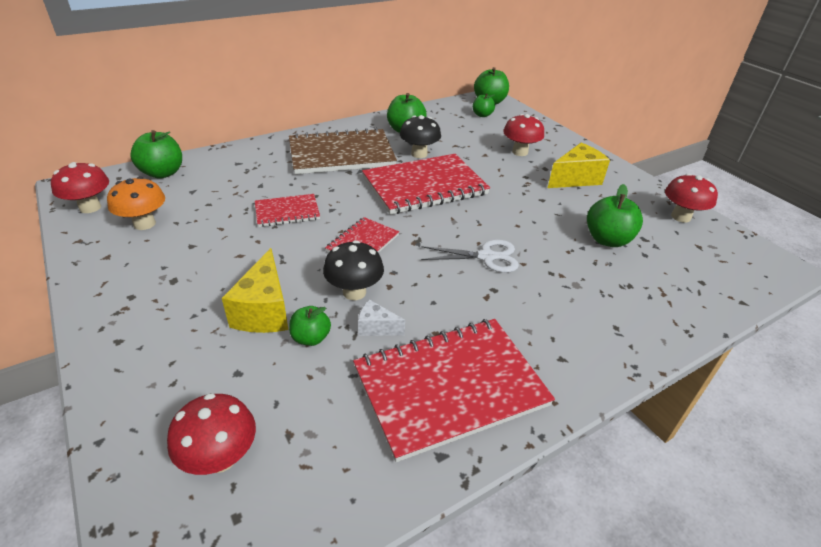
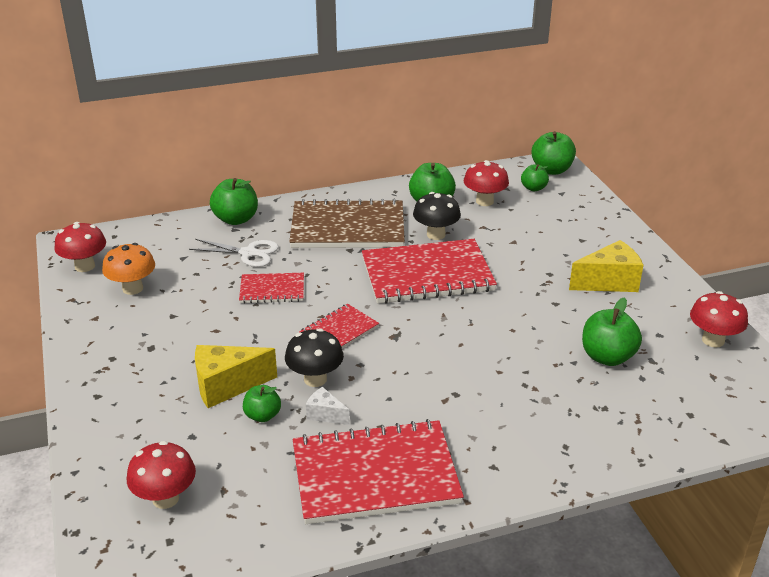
camera: 15 degrees right, 5 degrees down
green apple [130,130,182,179] -> green apple moved to [210,178,258,225]
yellow cheese [222,248,289,333] -> yellow cheese turned 60 degrees clockwise [195,345,277,408]
white scissors [421,240,519,273] -> white scissors moved to [189,239,279,267]
red mushroom [503,114,544,156] -> red mushroom moved to [464,160,509,206]

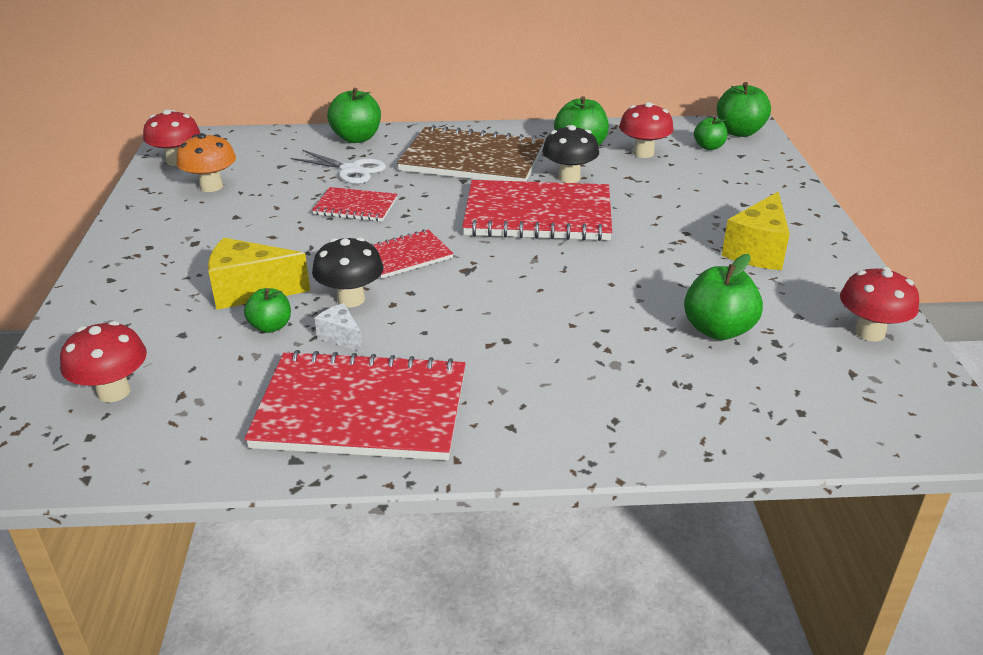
camera: 15 degrees right, 0 degrees up
yellow cheese [569,240,643,292] -> yellow cheese turned 120 degrees clockwise [722,192,790,270]

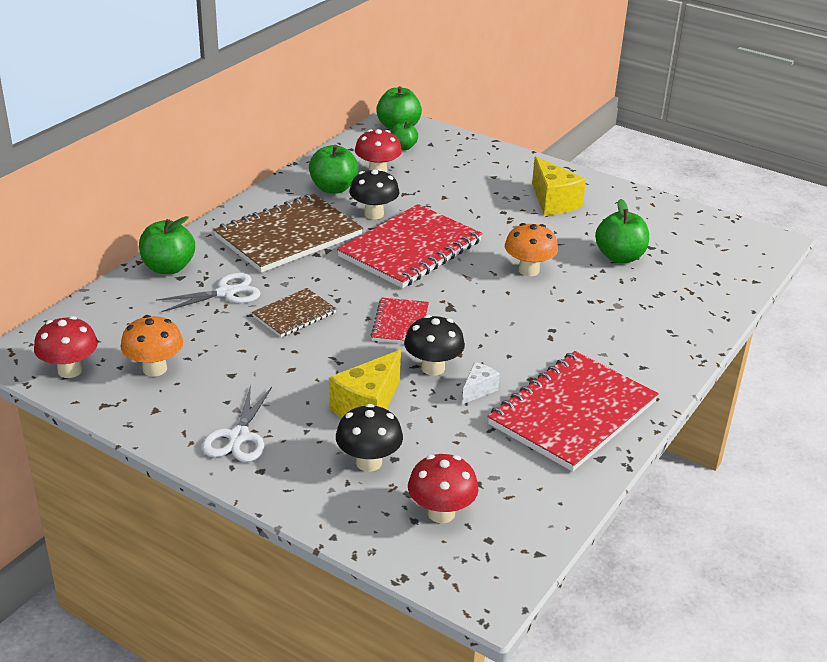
camera: 55 degrees left, 0 degrees up
green apple [244,288,291,333] -> none
red notebook [312,187,397,222] -> brown notebook [252,288,337,337]
white cheese [314,303,363,352] -> white cheese turned 135 degrees clockwise [462,362,500,404]
red mushroom [840,267,919,341] -> none
none -> white scissors [202,385,272,462]
none -> black mushroom [336,404,403,472]
none -> orange mushroom [505,223,558,276]

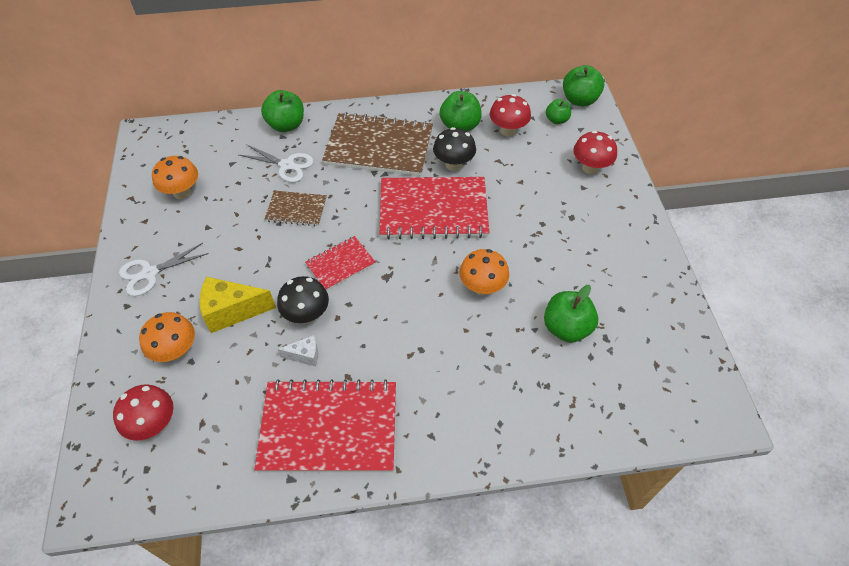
camera: 50 degrees right, 20 degrees up
red mushroom [34,316,98,378] -> red mushroom moved to [573,131,617,174]
black mushroom [336,404,403,472] -> orange mushroom [139,312,195,362]
yellow cheese [532,156,586,215] -> none

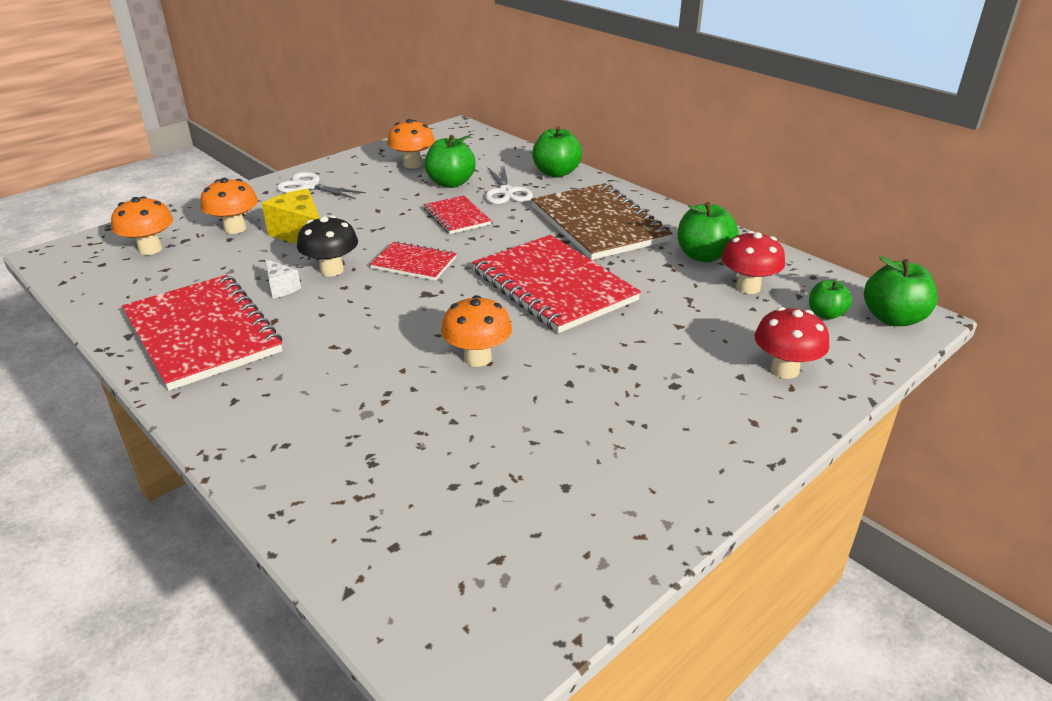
camera: 55 degrees right, 20 degrees down
red mushroom [113,384,173,441] -> orange mushroom [111,196,173,255]
brown notebook [265,191,327,226] -> red notebook [424,196,491,234]
black mushroom [433,127,476,171] -> none
green apple [544,285,598,343] -> green apple moved to [424,135,476,188]

